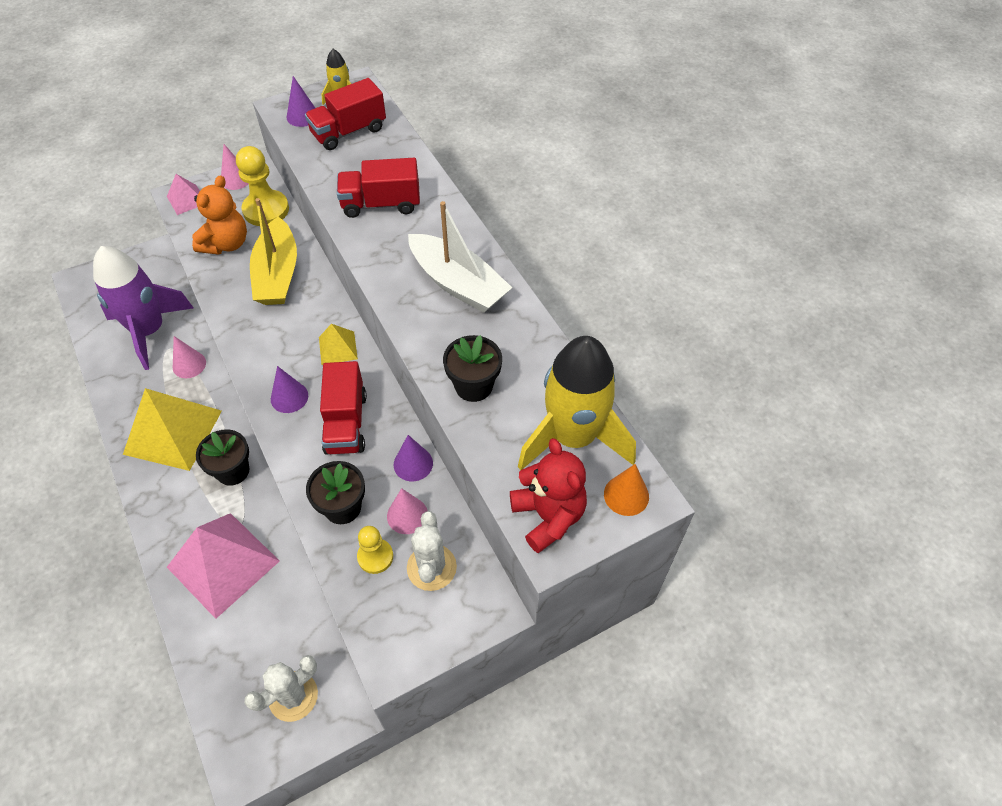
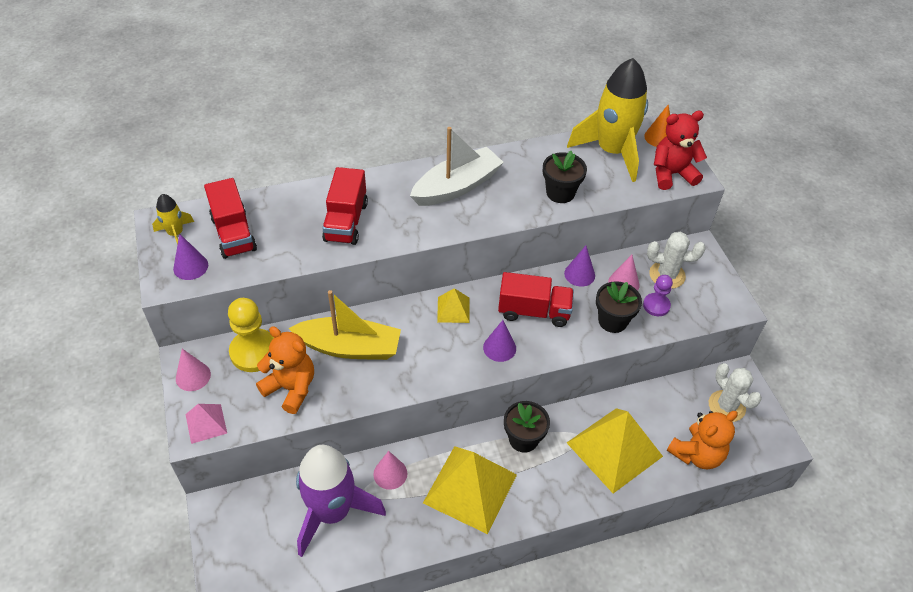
camera: 80 degrees left, 5 degrees down
pink pyramid [167,513,280,619] -> yellow pyramid [567,408,663,494]
yellow pawn [357,526,393,574] -> purple pawn [643,275,673,316]
none -> orange teddy bear [667,411,738,469]

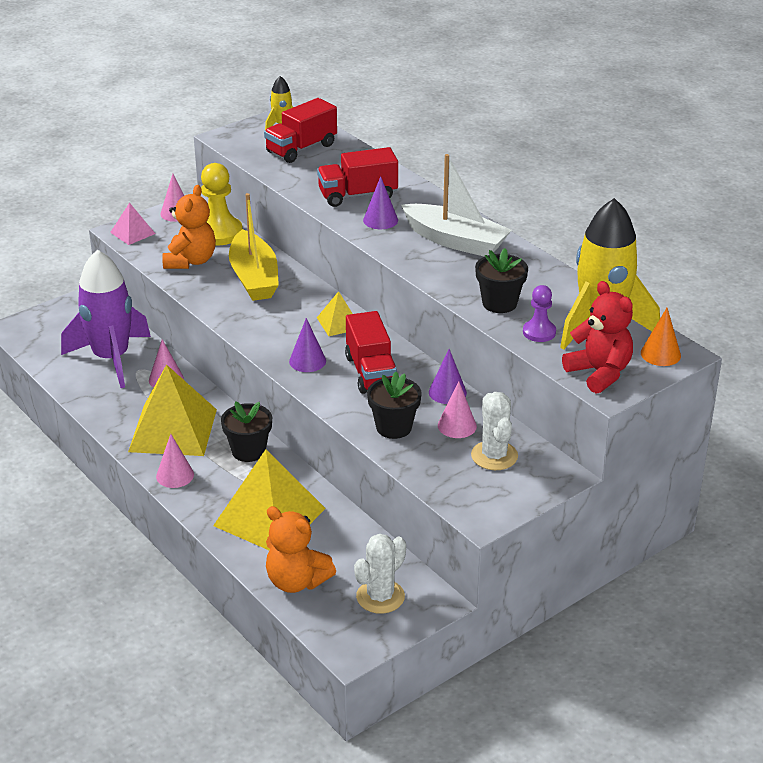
camera: 70 degrees right, 15 degrees down
purple cone [173,234,208,280] -> purple cone moved to [363,176,398,229]
purple pawn [643,275,673,316] -> purple pawn moved to [523,285,556,342]
none -> pink cone [156,434,194,488]

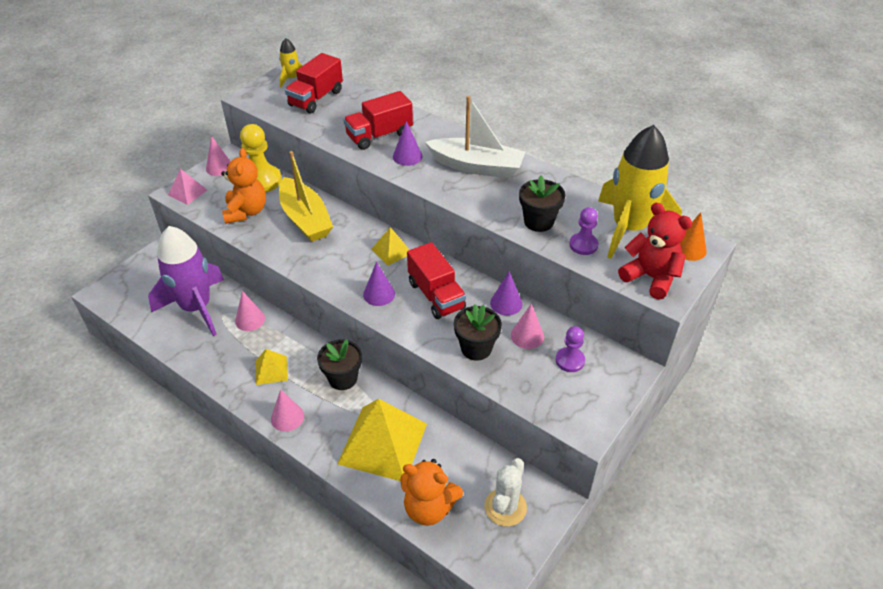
camera: 15 degrees left, 10 degrees up
yellow pyramid [128,364,217,456] -> yellow pyramid [256,349,288,385], size x0.48
white cactus [471,392,518,470] -> purple pawn [556,326,585,372]

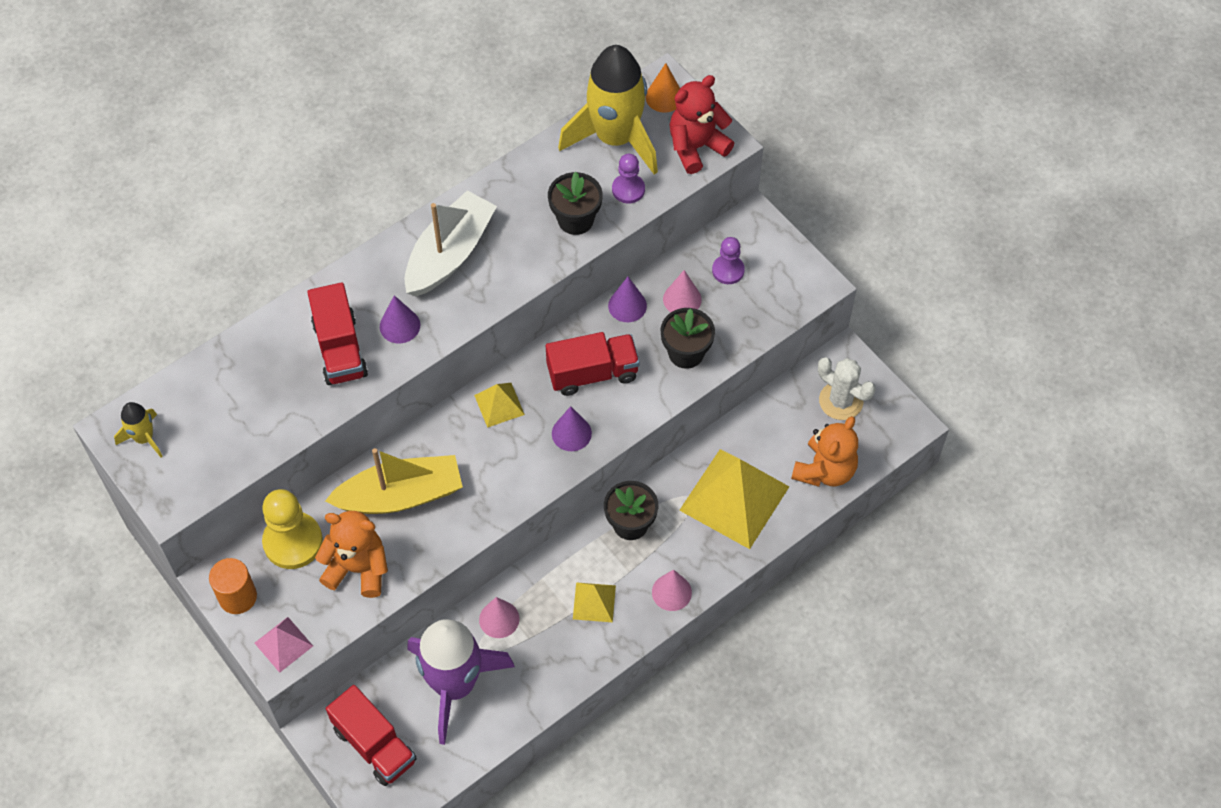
camera: 75 degrees left, 15 degrees up
pink cone [206,136,231,176] -> orange cylinder [209,558,257,614]
red truck [285,53,343,113] -> red truck moved to [326,685,417,786]

